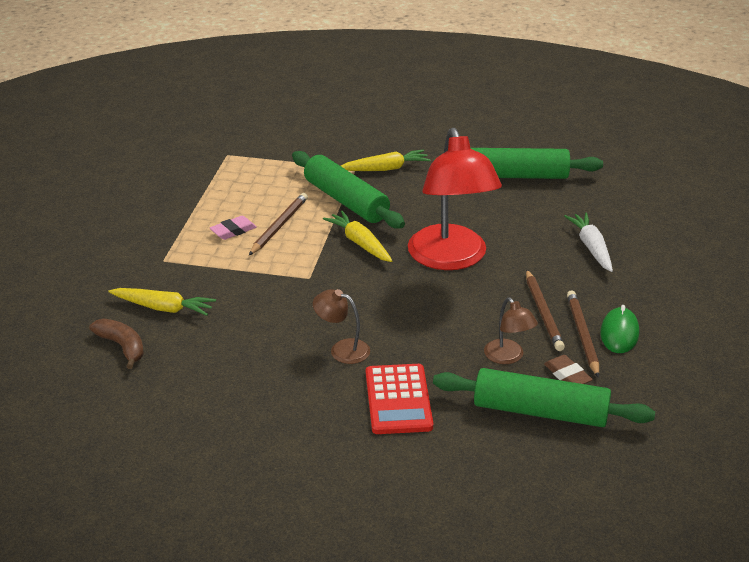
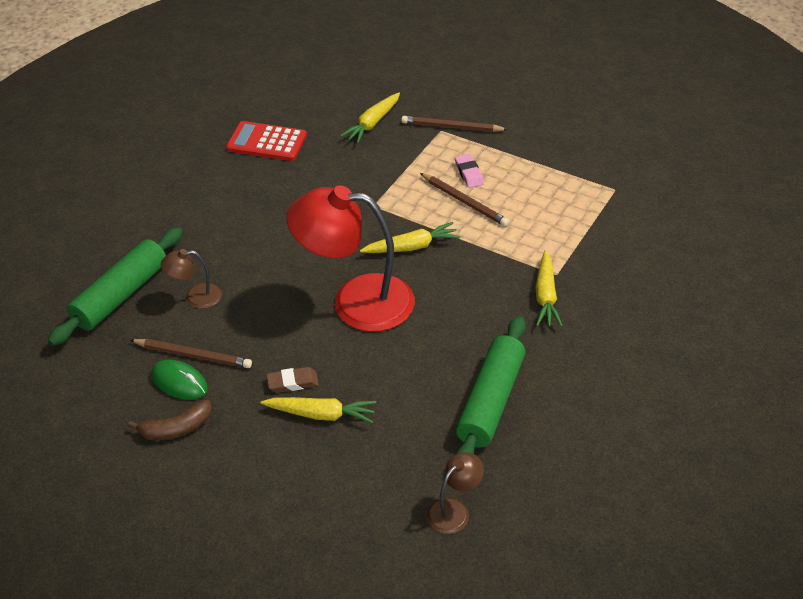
camera: 110 degrees right, 10 degrees up
brown banana [89,319,144,369] -> brown banana moved to [128,399,212,440]
green rolling pin [292,151,405,229] -> none
brown lamp [313,289,370,364] -> brown lamp moved to [427,452,484,534]
red calculator [366,364,433,434] -> red calculator moved to [226,121,307,161]
brown pencil [526,269,565,351] -> brown pencil moved to [401,116,508,132]
brown eraser [544,355,593,384] -> brown eraser moved to [266,367,319,393]
white carrot [564,213,613,272] -> yellow carrot [261,397,376,423]

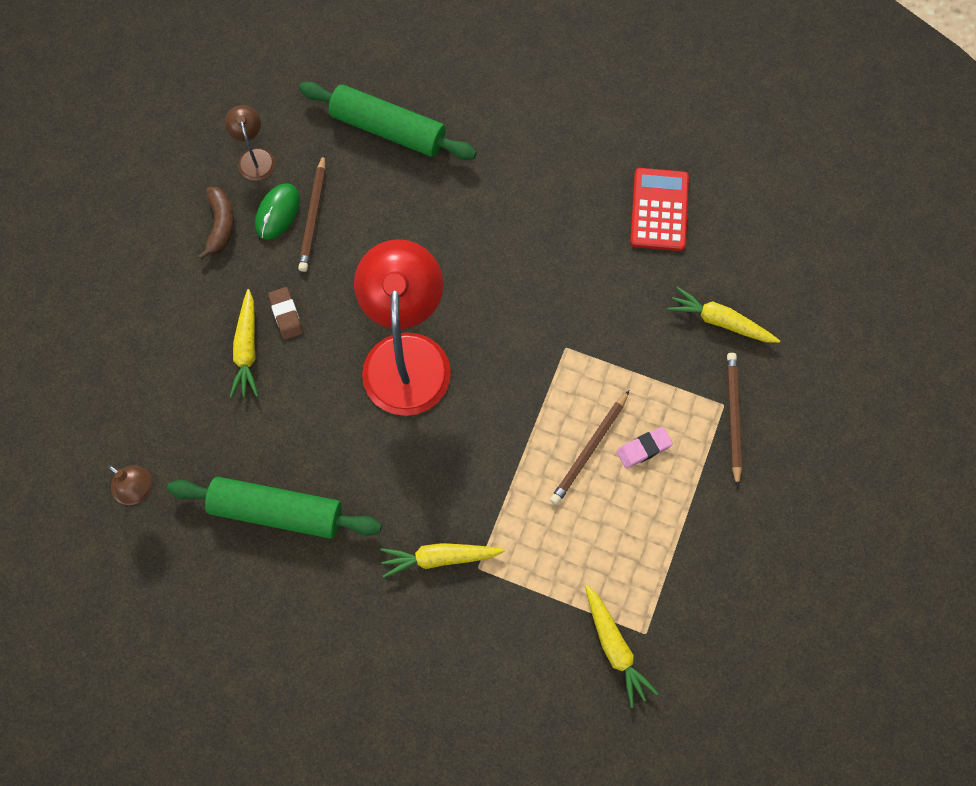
camera: 80 degrees right, 25 degrees up
brown banana [128,399,212,440] -> brown banana turned 150 degrees counterclockwise [198,187,234,260]
brown lamp [161,249,222,309] -> brown lamp moved to [225,105,275,181]
yellow carrot [360,222,460,253] -> yellow carrot moved to [585,585,659,708]

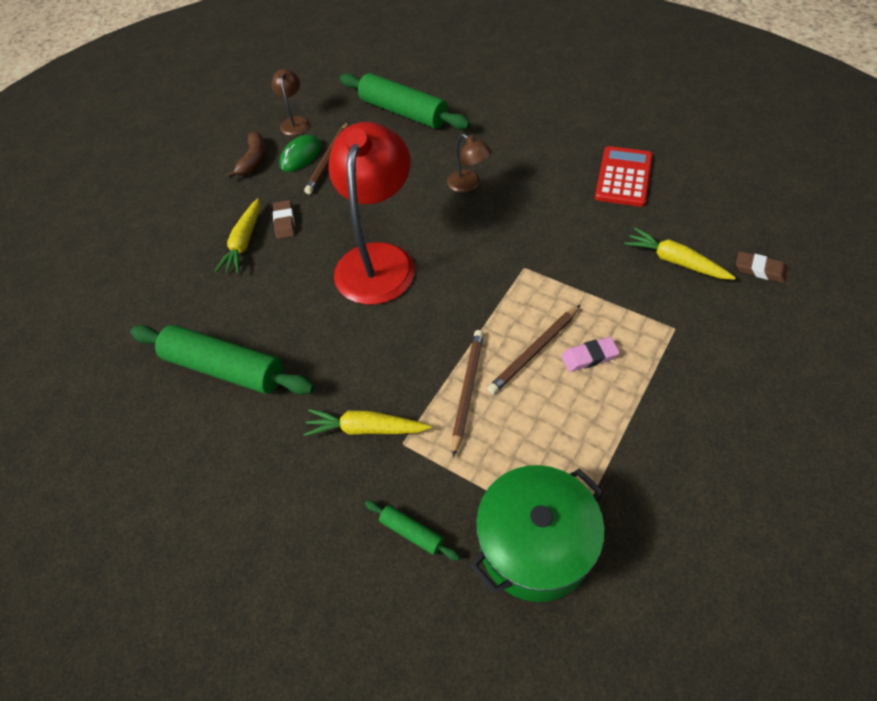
camera: 15 degrees right, 15 degrees down
brown lamp [107,465,152,505] -> brown lamp moved to [447,134,492,192]
yellow carrot [585,585,659,708] -> green pot [471,465,605,602]
brown pencil [727,353,742,487] -> brown pencil moved to [452,330,484,457]
none -> green rolling pin [365,500,460,561]
none -> brown eraser [736,251,787,283]

